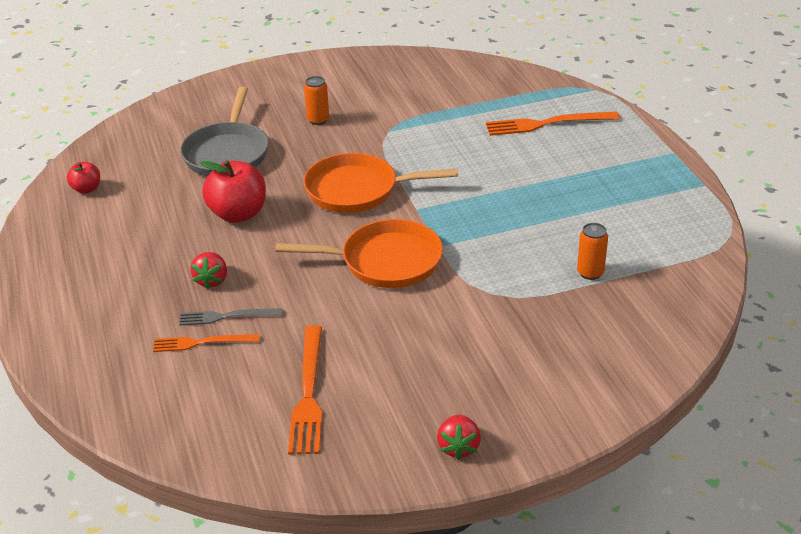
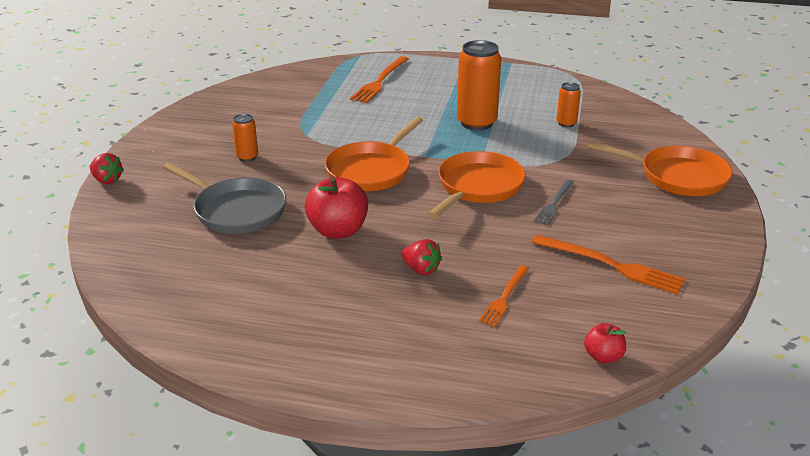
camera: 60 degrees left, 5 degrees down
red apple [67,162,100,194] -> red apple moved to [584,323,626,364]
grey fork [179,308,283,326] -> grey fork moved to [534,179,574,225]
red strawberry [437,415,481,460] -> red strawberry moved to [90,153,124,184]
none -> orange can [457,40,501,131]
none -> orange pan [587,141,732,196]

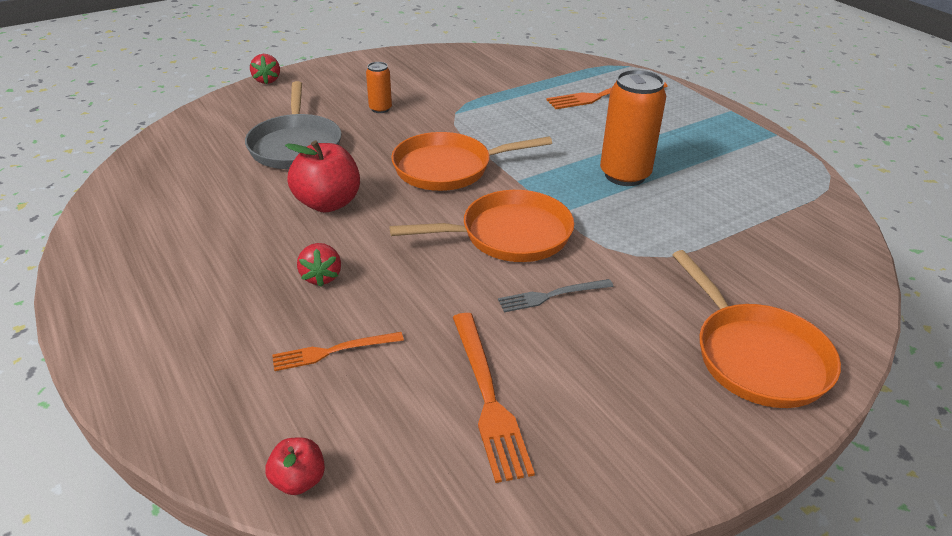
camera: 45 degrees right, 5 degrees up
orange can [556,82,581,127] -> none

